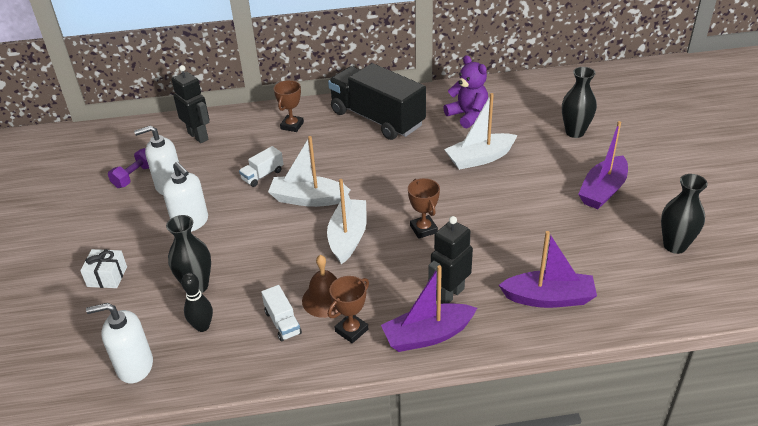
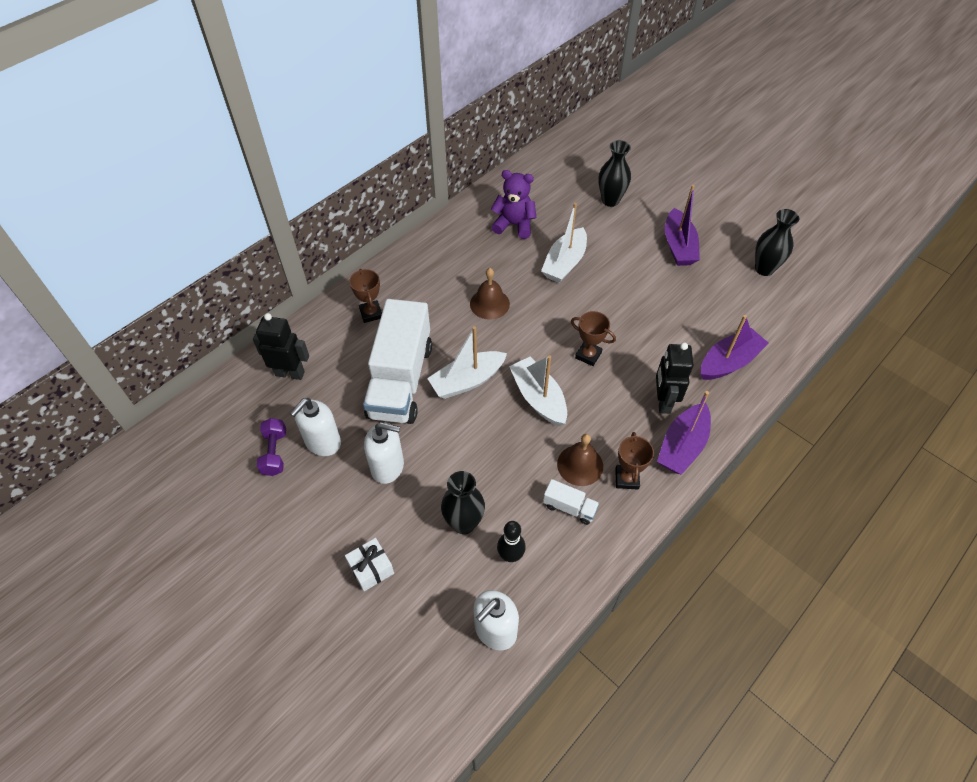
camera: 40 degrees left, 15 degrees up
white truck [239,146,284,187] -> white truck [363,299,432,424], size x2.46
black truck [328,63,426,140] -> none
none -> brown bell [470,268,510,320]

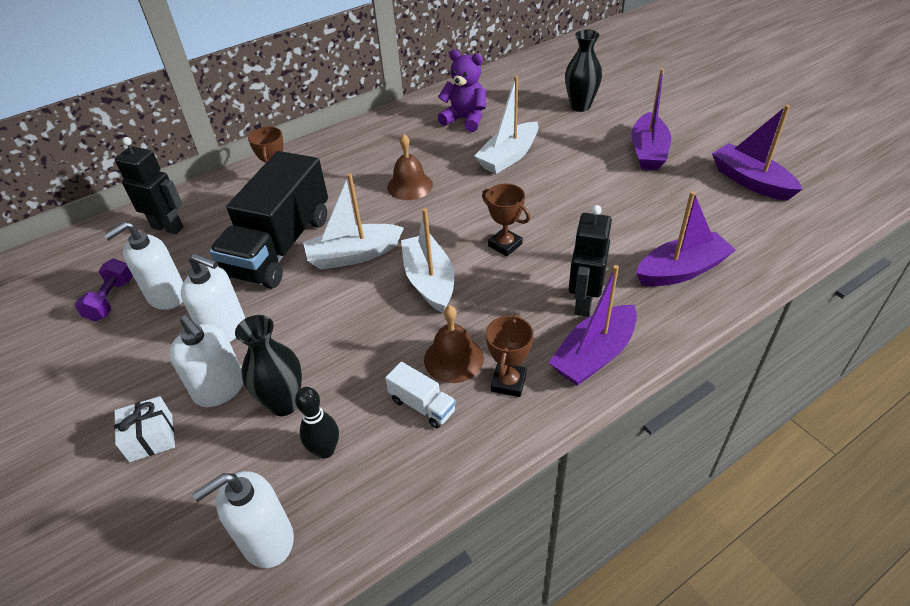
camera: 15 degrees right, 10 degrees down
white truck [363,299,432,424] -> black truck [209,151,328,289]
black vase [755,209,799,276] -> purple boat [712,105,802,201]
none -> white soap dispenser [169,315,243,407]

